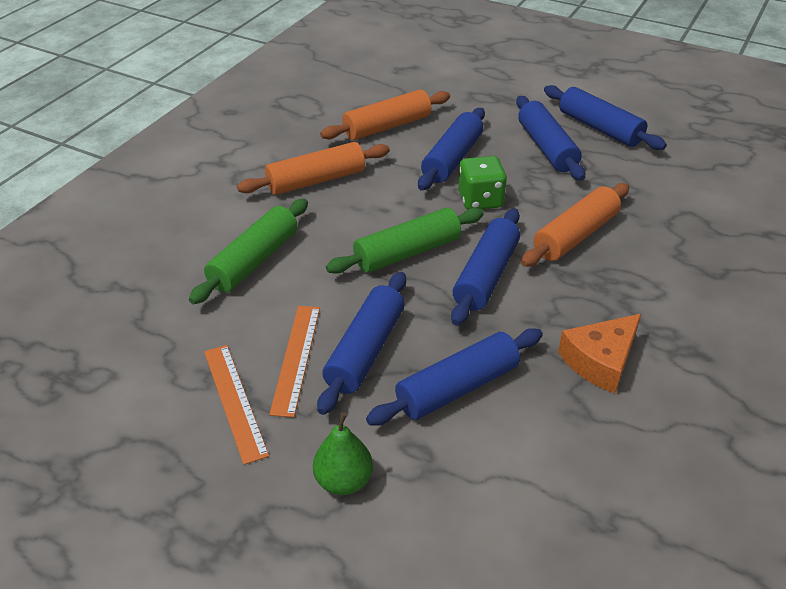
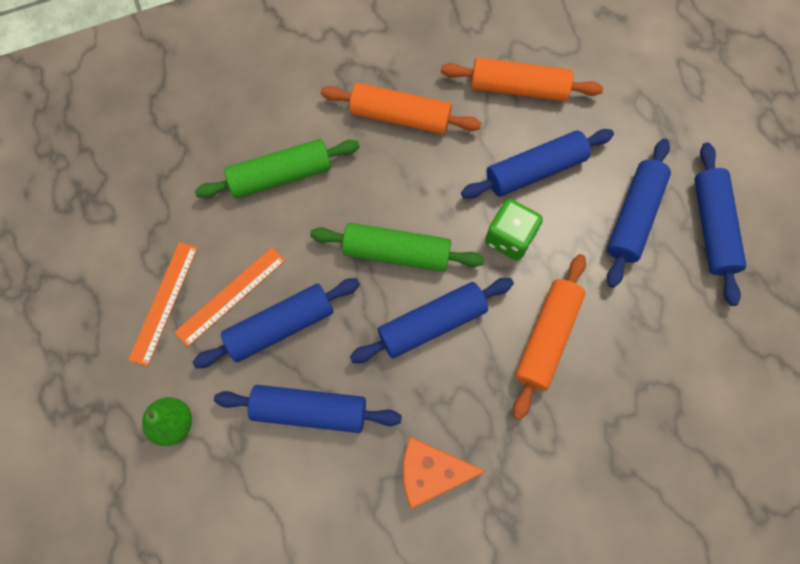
camera: 40 degrees right, 30 degrees up
orange rolling pin [521,183,629,267] -> orange rolling pin turned 60 degrees counterclockwise [513,254,586,420]

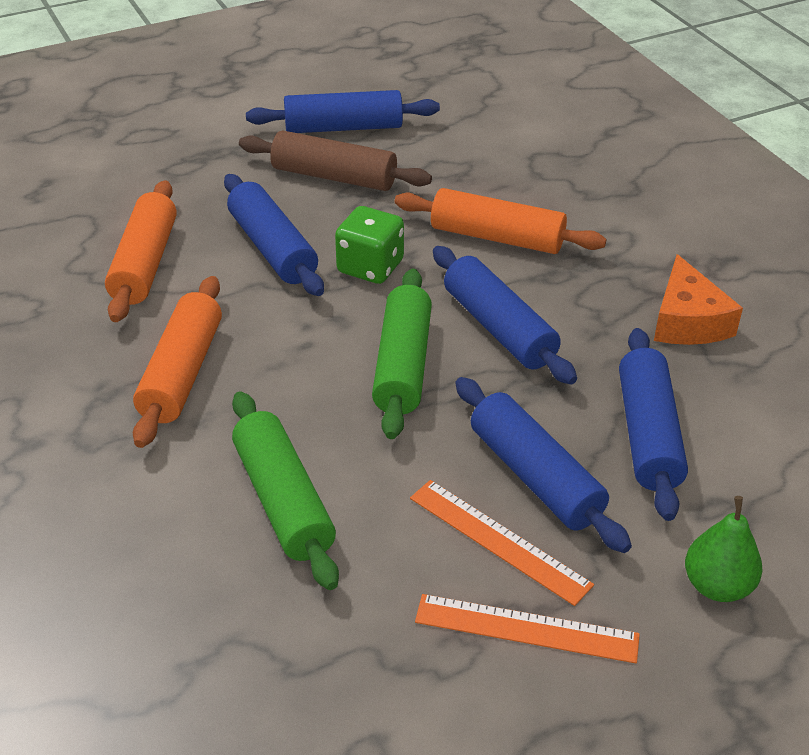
camera: 95 degrees left, 30 degrees down
blue rolling pin [607,138,671,288] -> brown rolling pin [239,131,432,191]

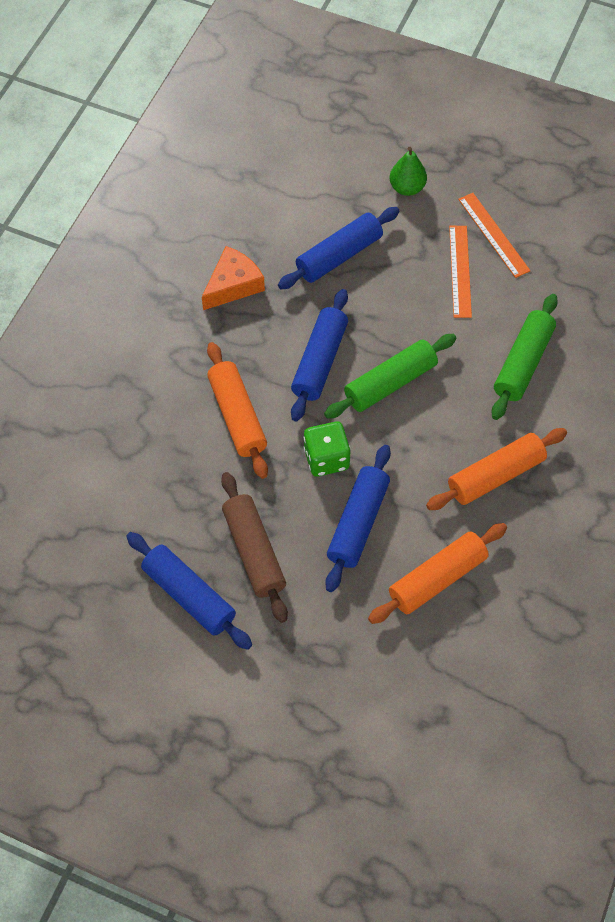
camera: 130 degrees left, 20 degrees up
blue rolling pin [455,377,632,553] -> none

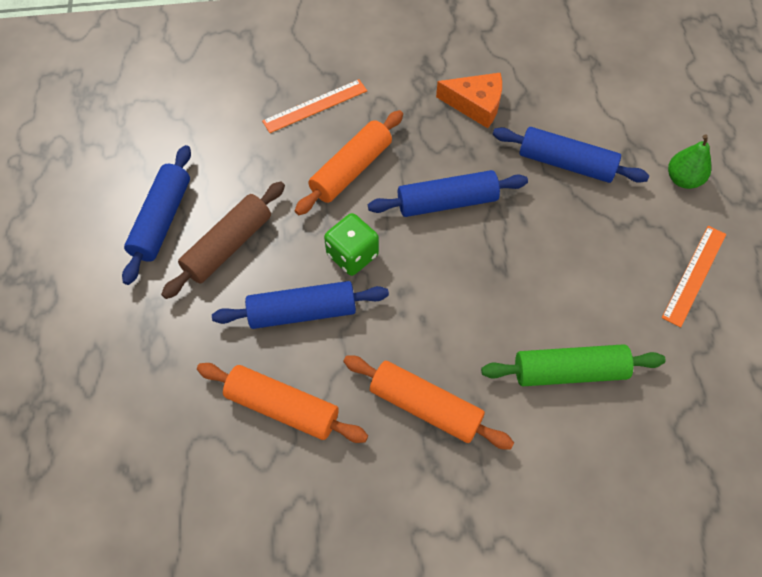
camera: 60 degrees right, 0 degrees up
green rolling pin [324,334,456,419] -> none
orange ruler [449,226,472,318] -> orange ruler moved to [262,79,367,133]

